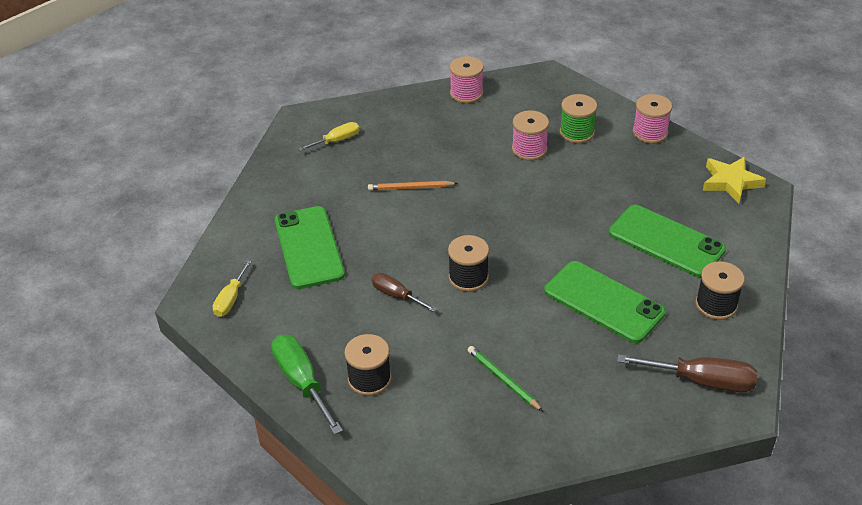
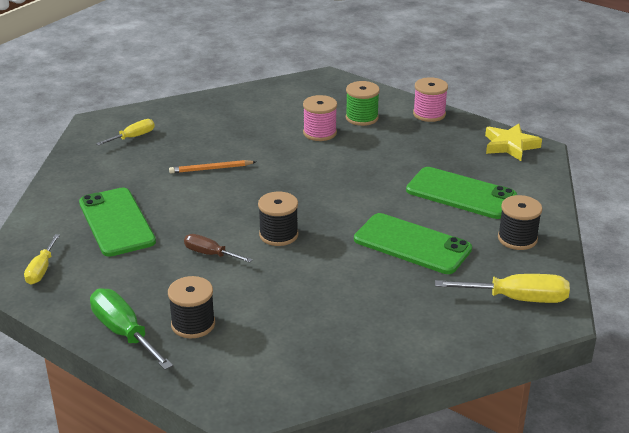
camera: 10 degrees left, 10 degrees down
pink spool [449,56,484,103] -> none
green pencil [468,346,543,411] -> none
brown screwdriver [617,354,758,392] -> yellow screwdriver [435,274,570,303]

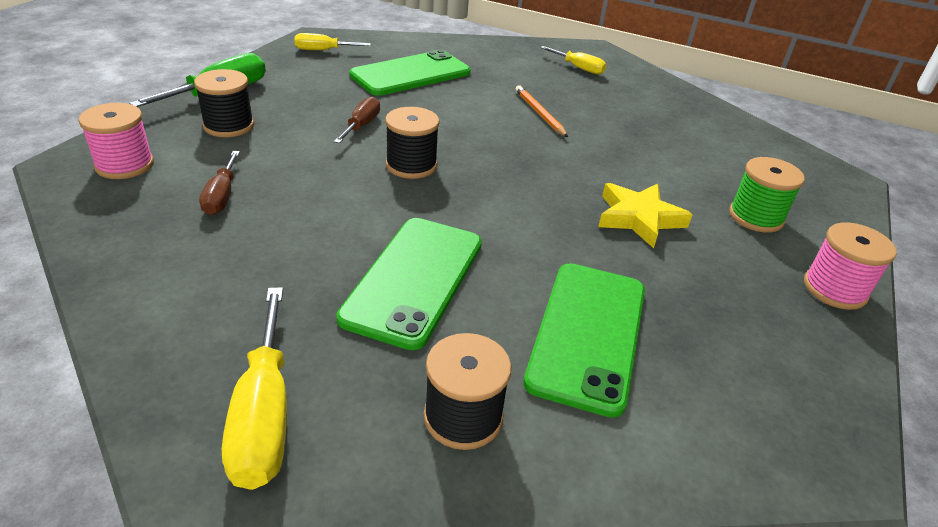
camera: 75 degrees right, 5 degrees up
pink spool [303,95,337,141] -> pink spool moved to [78,103,154,179]
yellow star [485,124,542,161] -> yellow star moved to [598,183,693,248]
none -> brown screwdriver [199,151,240,215]

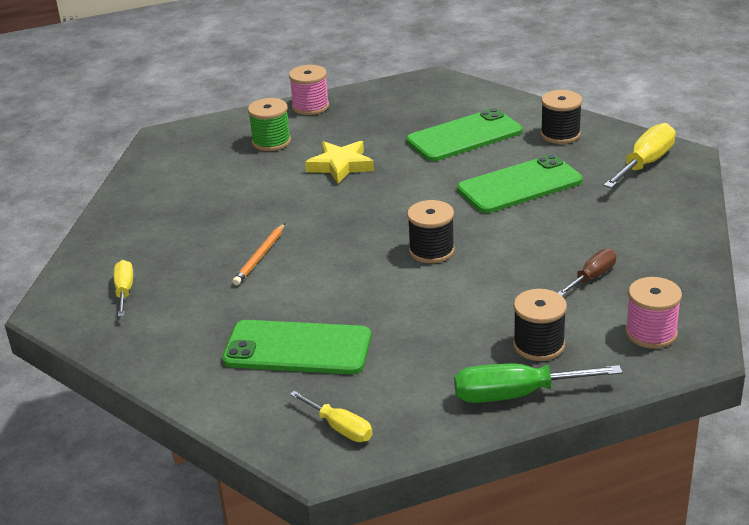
camera: 130 degrees left, 5 degrees down
brown screwdriver [334,96,380,143] -> none

